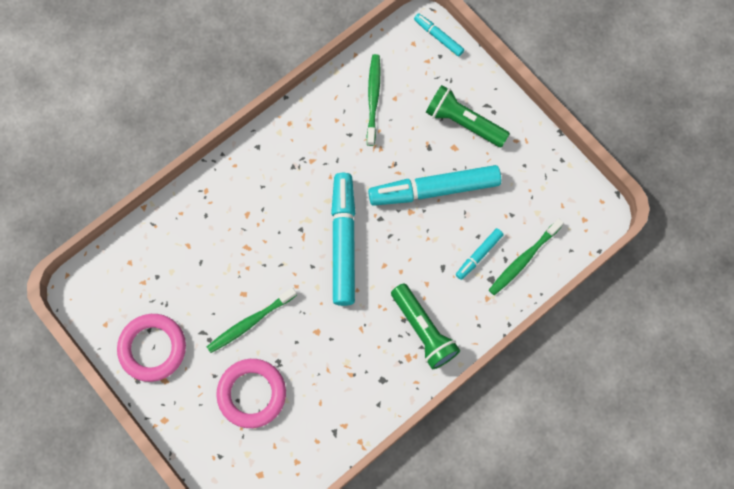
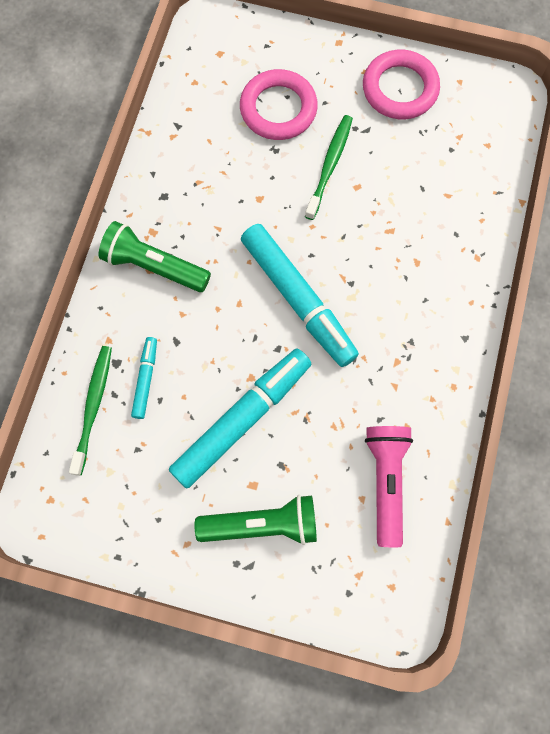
camera: 145 degrees right, 0 degrees up
green toothbrush [367,54,380,146] -> pink flashlight [365,426,413,547]
turquoise marker [414,13,464,57] -> none

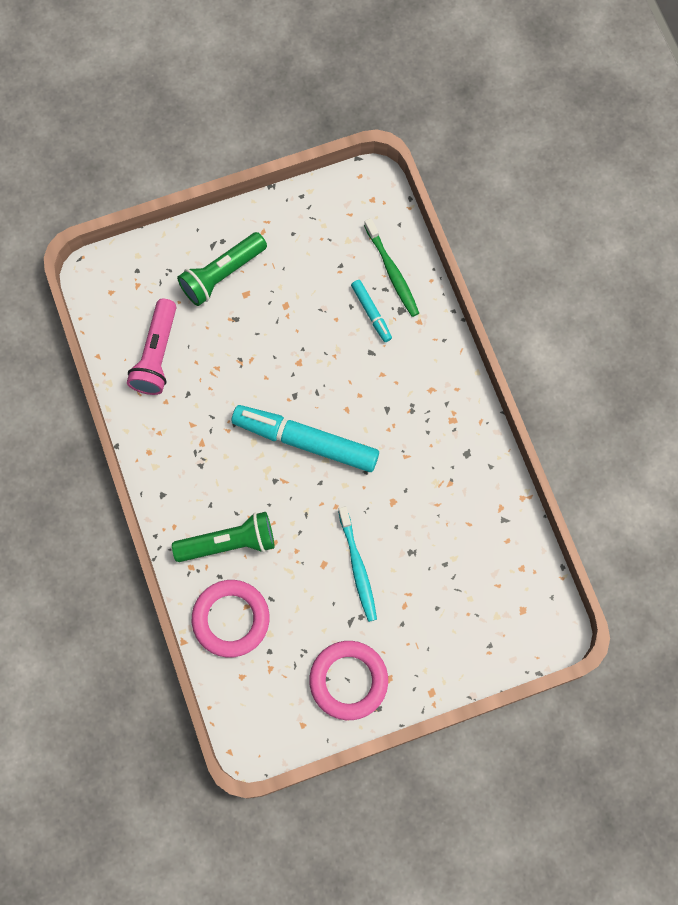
camera: 145 degrees right, 0 degrees up
green flashlight [99,221,211,292] -> green flashlight moved to [172,512,275,562]
turquoise marker [169,348,311,488] -> none
pink ring [240,69,318,140] -> pink ring moved to [192,580,269,658]
green toothbrush [305,115,353,220] -> turquoise toothbrush [338,506,377,622]
pink flashlight [365,426,413,547] -> pink flashlight turned 45 degrees clockwise [127,299,176,395]

